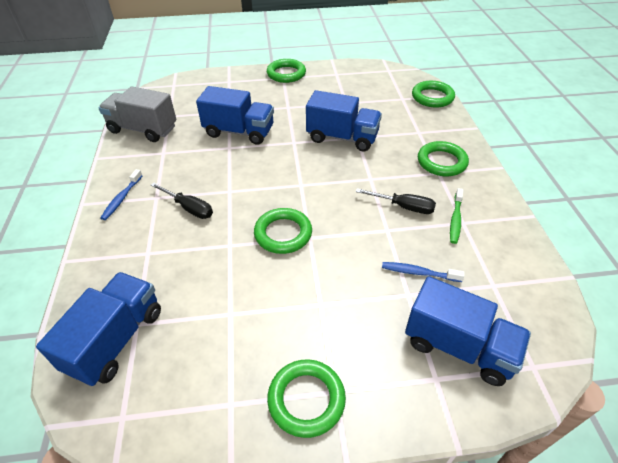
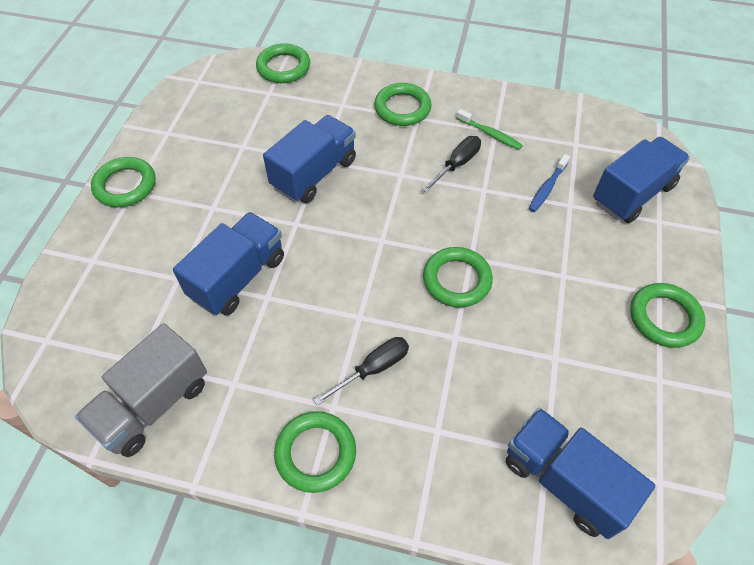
camera: 70 degrees left, 10 degrees up
blue toothbrush [100,169,143,220] -> green ring [274,411,356,493]

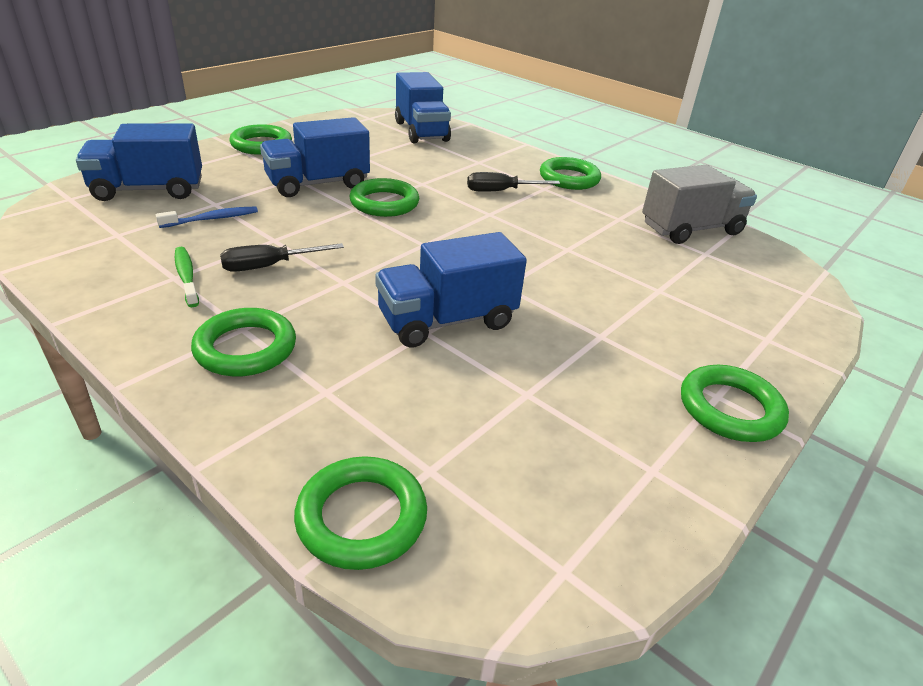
camera: 155 degrees left, 20 degrees down
blue truck [173,212,284,315] -> blue truck moved to [260,117,370,197]

